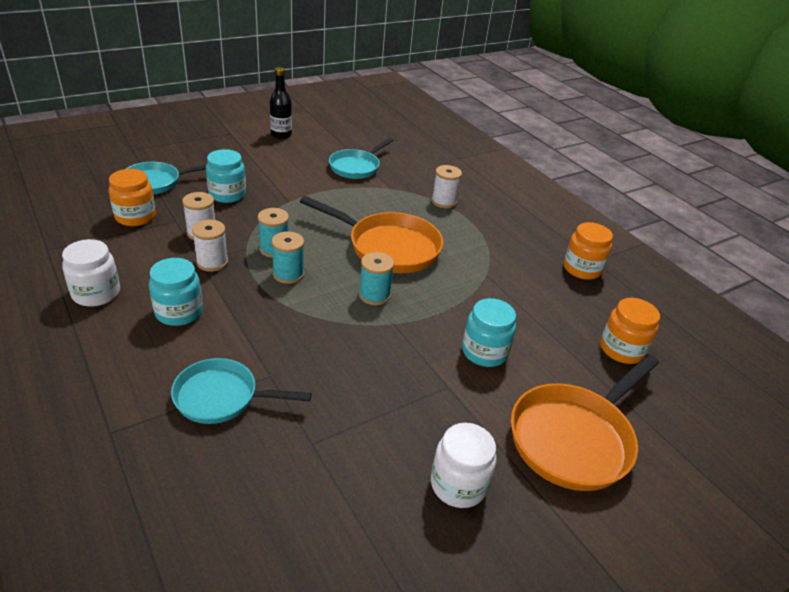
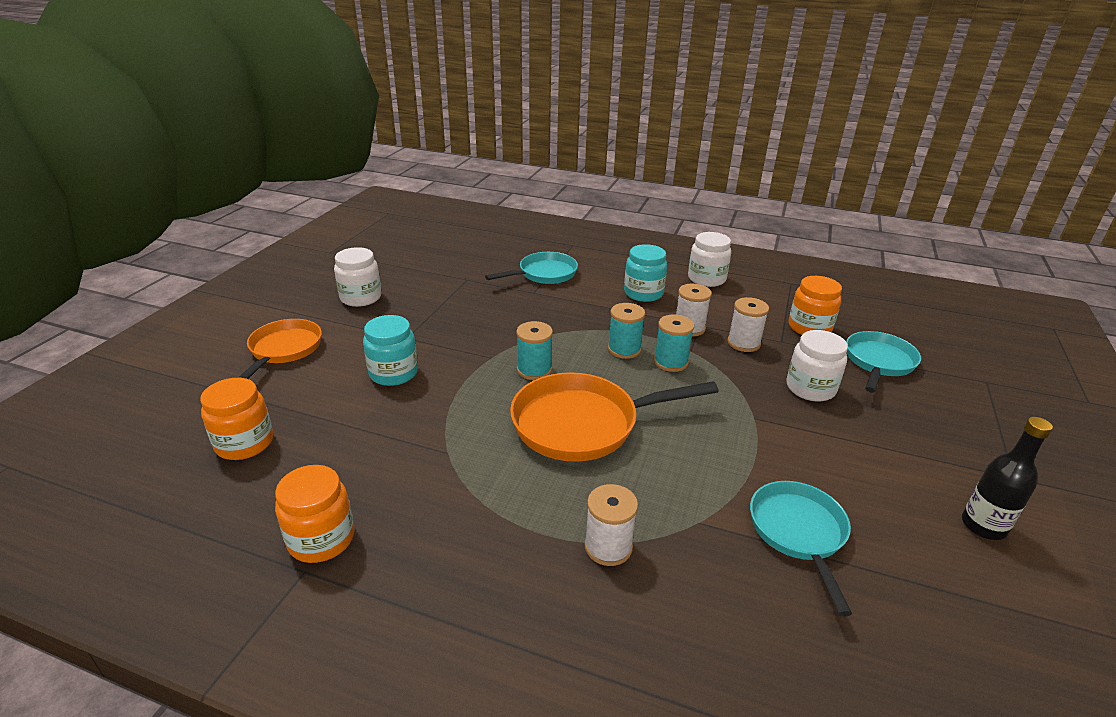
camera: 145 degrees right, 5 degrees down
turquoise jar [206,149,246,203] -> white jar [786,330,848,402]
orange pan [511,354,659,491] -> orange pan [238,319,322,379], size x0.65

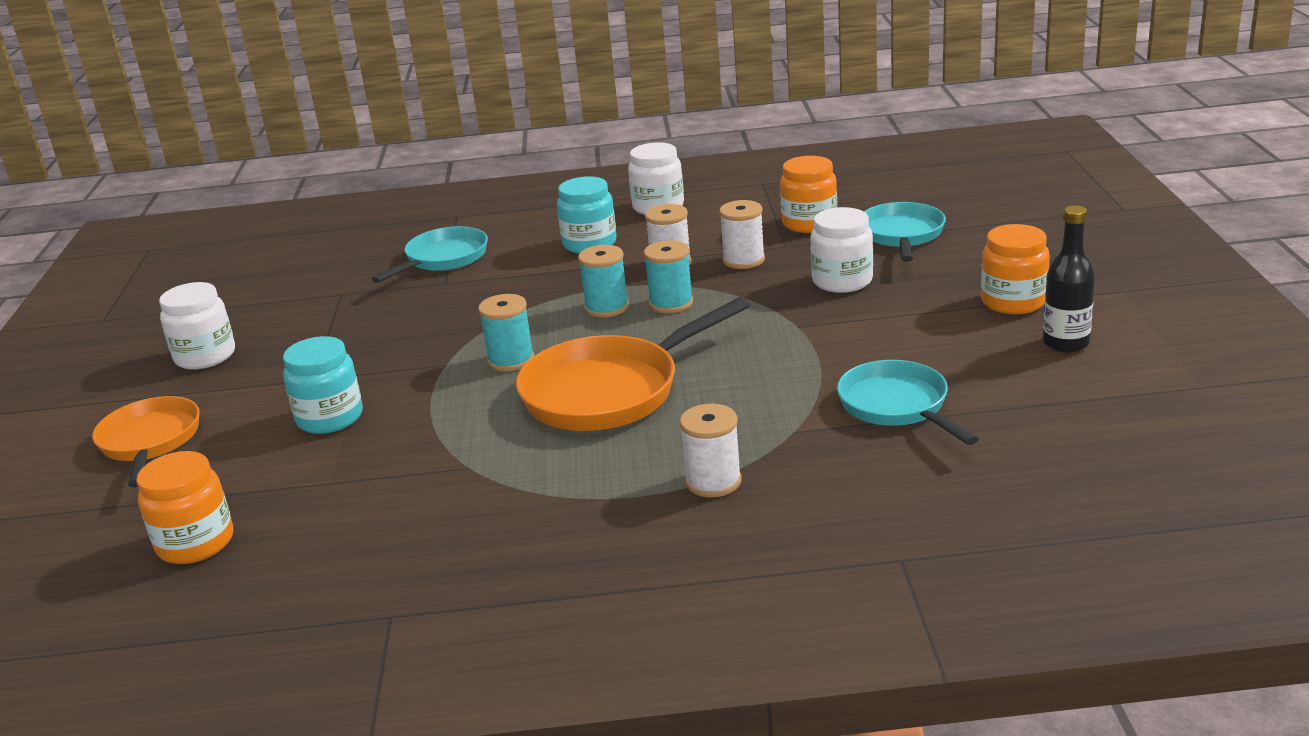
camera: 20 degrees left, 5 degrees down
orange jar [275,465,354,563] -> orange jar moved to [981,224,1050,315]

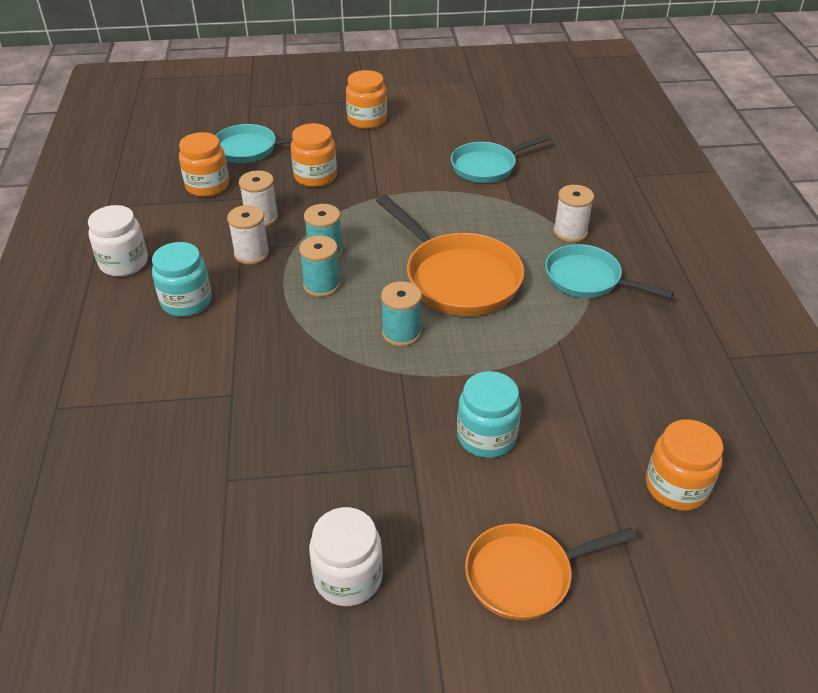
camera: 95 degrees left, 15 degrees up
turquoise pan [372,226,488,283] -> turquoise pan moved to [545,244,674,299]
white jar [810,207,873,293] -> orange jar [291,123,337,187]
black bottle [1043,205,1095,353] -> none

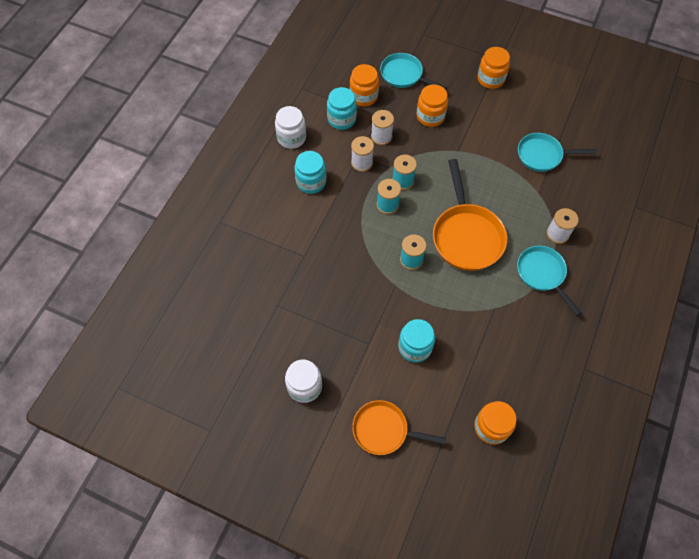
camera: 30 degrees right, 20 degrees up
none -> turquoise jar [327,87,357,130]

